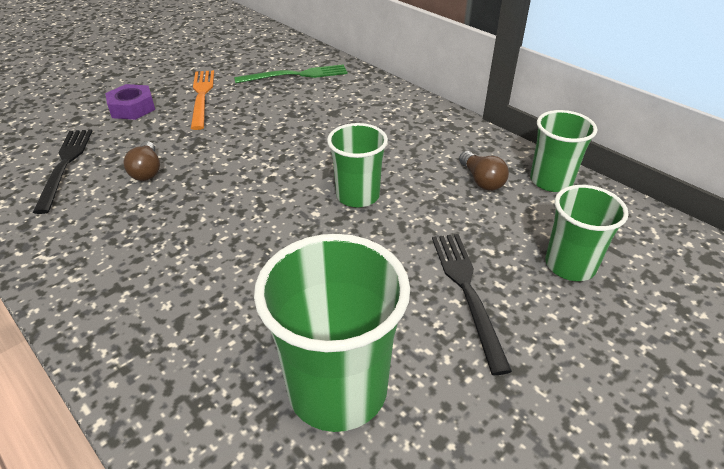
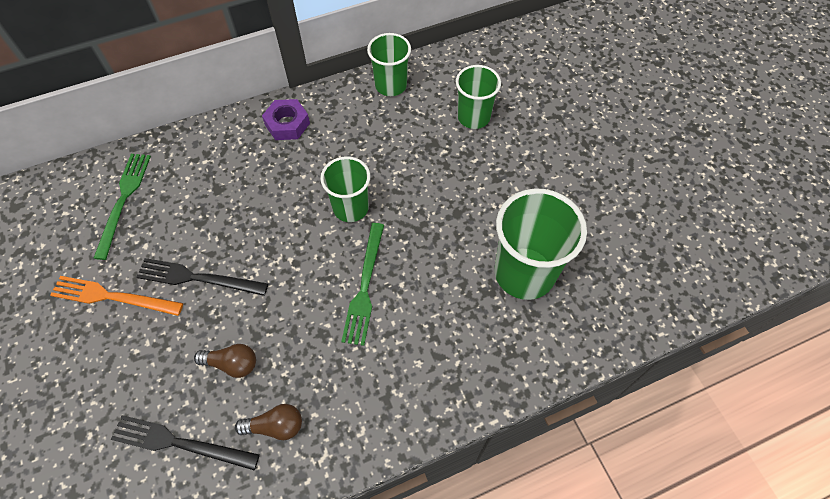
camera: 70 degrees left, 20 degrees up
purple nut [105,84,155,120] -> purple nut moved to [262,99,310,140]
black fork [432,234,512,375] -> black fork moved to [137,258,268,296]
brown light bulb [459,151,509,191] -> brown light bulb moved to [235,404,302,440]
none -> green fork [341,223,384,346]

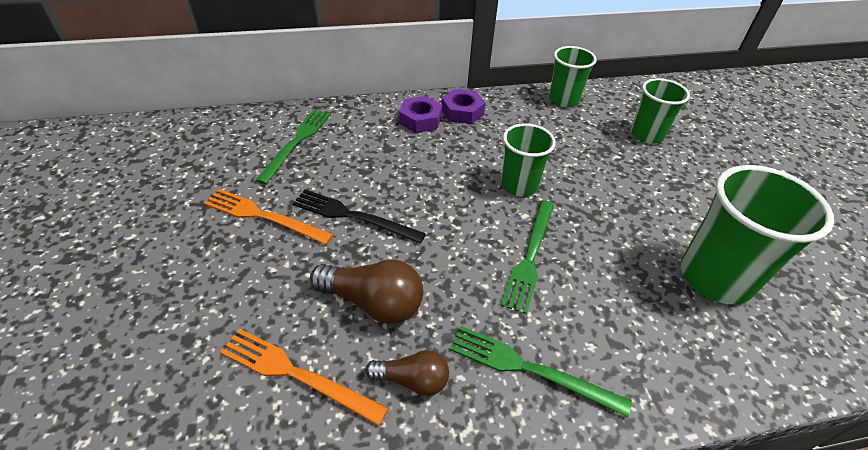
camera: 10 degrees right, 15 degrees down
black fork [111,415,260,470] -> orange fork [220,329,389,426]
brown light bulb [194,344,256,378] -> brown light bulb [310,259,423,324], size x1.61
none -> purple nut [399,96,442,133]
none -> green fork [450,326,632,418]

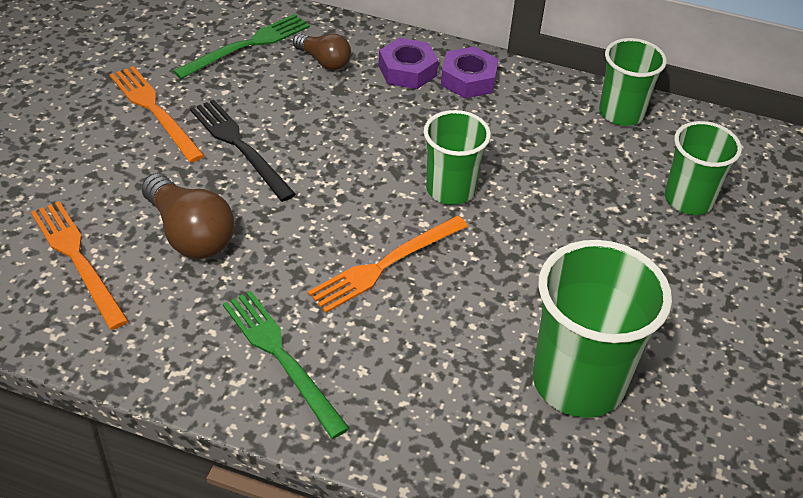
camera: 30 degrees right, 0 degrees up
brown light bulb [365,350,449,396] -> brown light bulb moved to [293,33,351,70]
green fork [500,200,554,314] -> orange fork [308,216,468,313]

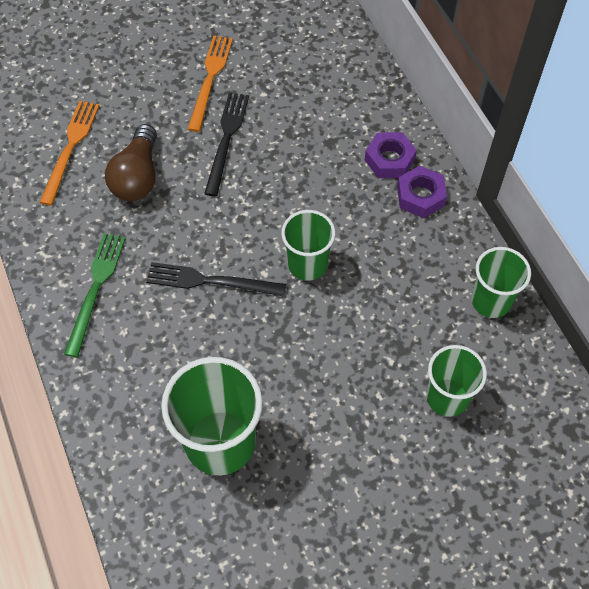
camera: 50 degrees right, 15 degrees up
green fork [173,14,310,79] -> none
brown light bulb [293,33,351,70] -> none
orange fork [308,216,468,313] -> black fork [146,262,286,297]

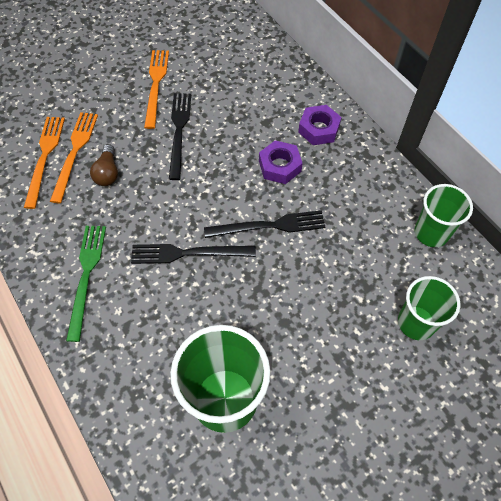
camera: 10 degrees left, 0 degrees up
brown light bulb [105,124,157,201] -> brown light bulb [90,144,118,186], size x0.62
green cup [281,210,336,281] -> black fork [204,210,325,238]
purple nut [397,166,447,218] -> purple nut moved to [259,140,303,184]
none -> orange fork [50,112,98,203]

